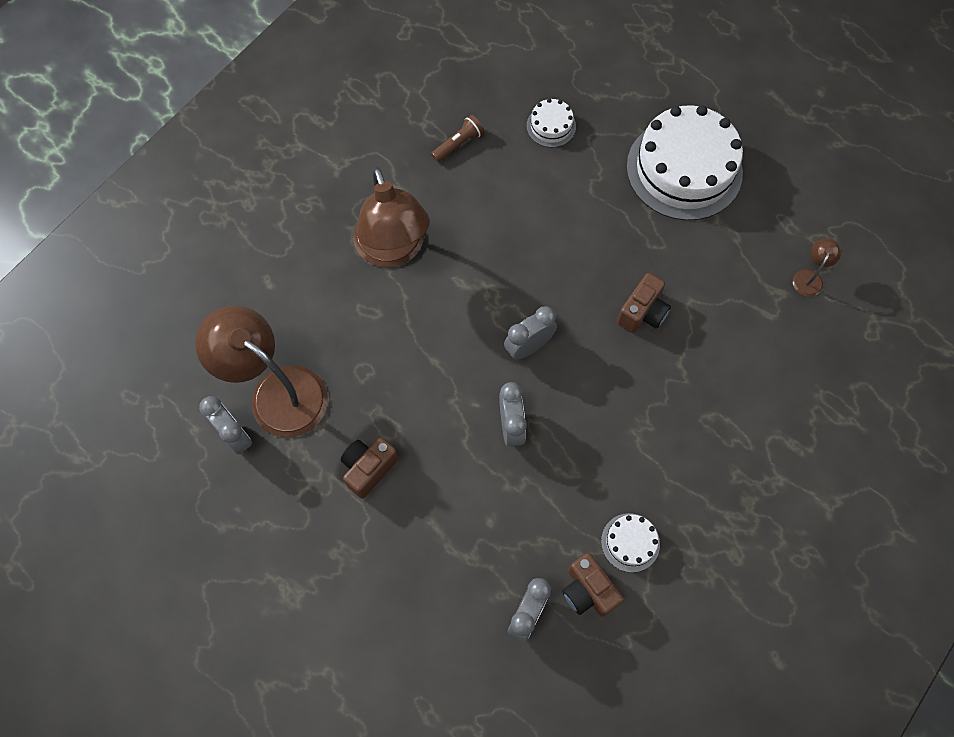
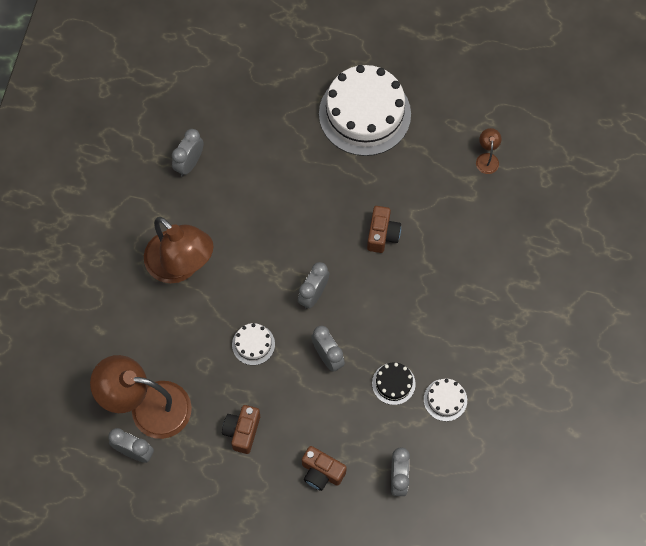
camera: 25 degrees left, 0 degrees up
brown flashlight [431,115,484,162] -> grey clock [172,129,204,176]
white cake [527,98,576,148] -> white cake moved to [232,323,275,365]
brown camera [562,553,624,617] -> brown camera moved to [302,446,347,491]
none -> black cake [372,362,416,405]

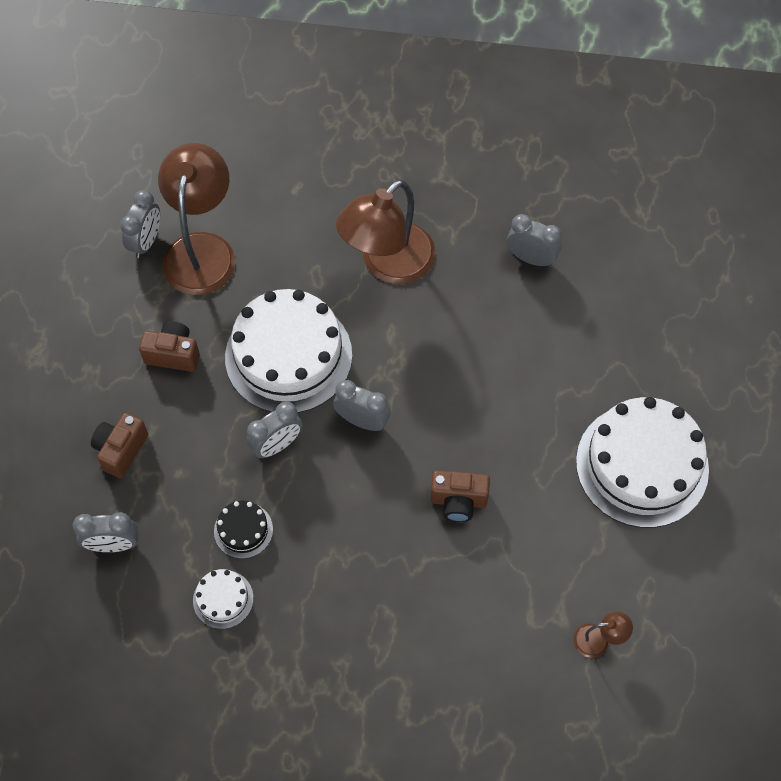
camera: 85 degrees right, 5 degrees down
white cake [232,323,275,365] -> white cake [225,289,352,413], size x2.29

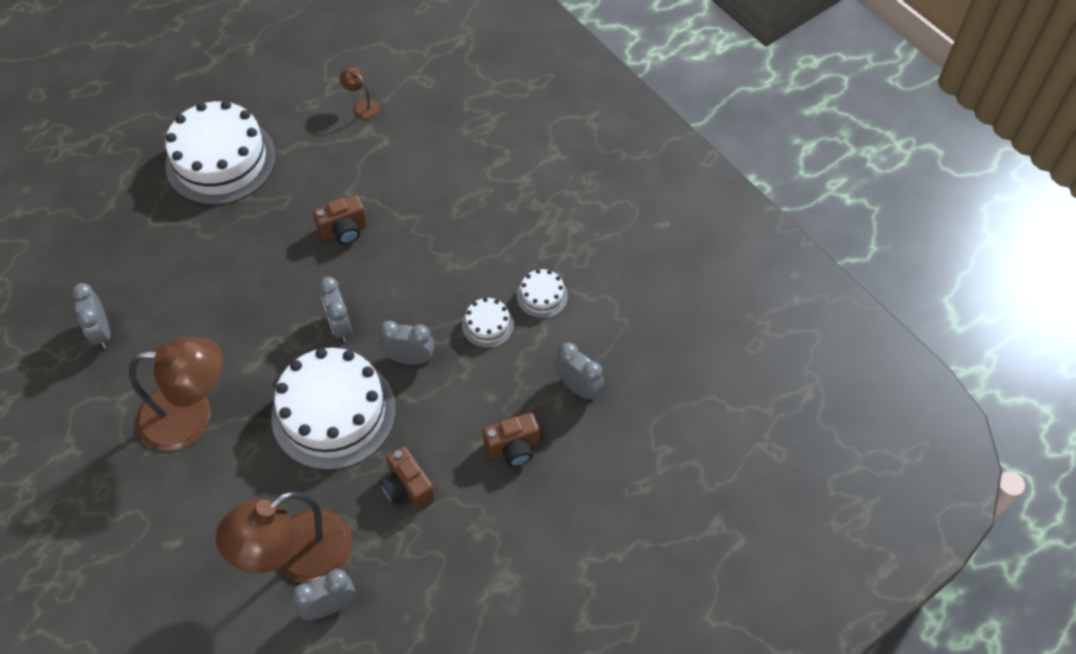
camera: 135 degrees left, 5 degrees down
black cake [214,501,273,559] -> white cake [462,298,514,348]
brown camera [430,470,490,522] -> brown camera turned 105 degrees clockwise [313,195,367,245]

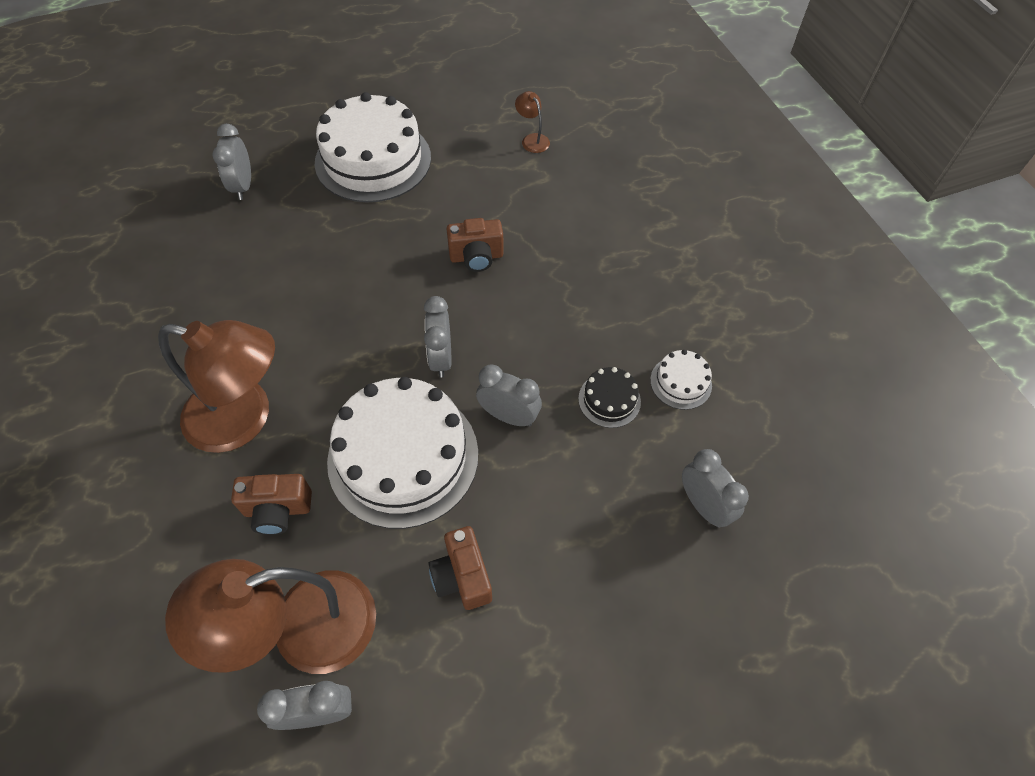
camera: 15 degrees right, 0 degrees up
grey clock [71,283,110,349] -> grey clock moved to [212,124,251,200]
white cake [462,298,514,348] -> black cake [578,367,641,428]
brown camera [483,413,539,467] -> brown camera moved to [231,474,312,535]

